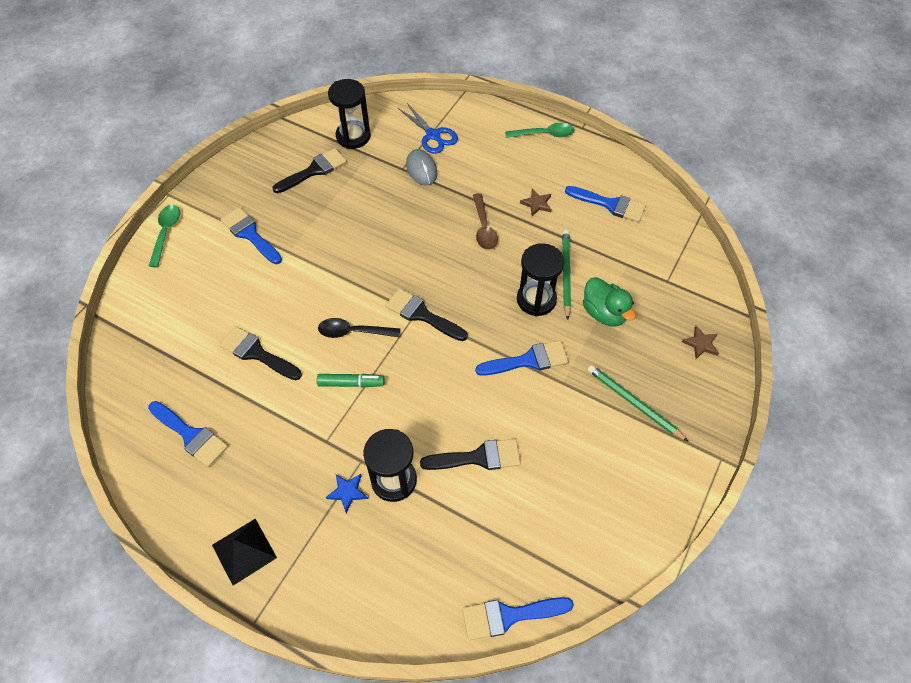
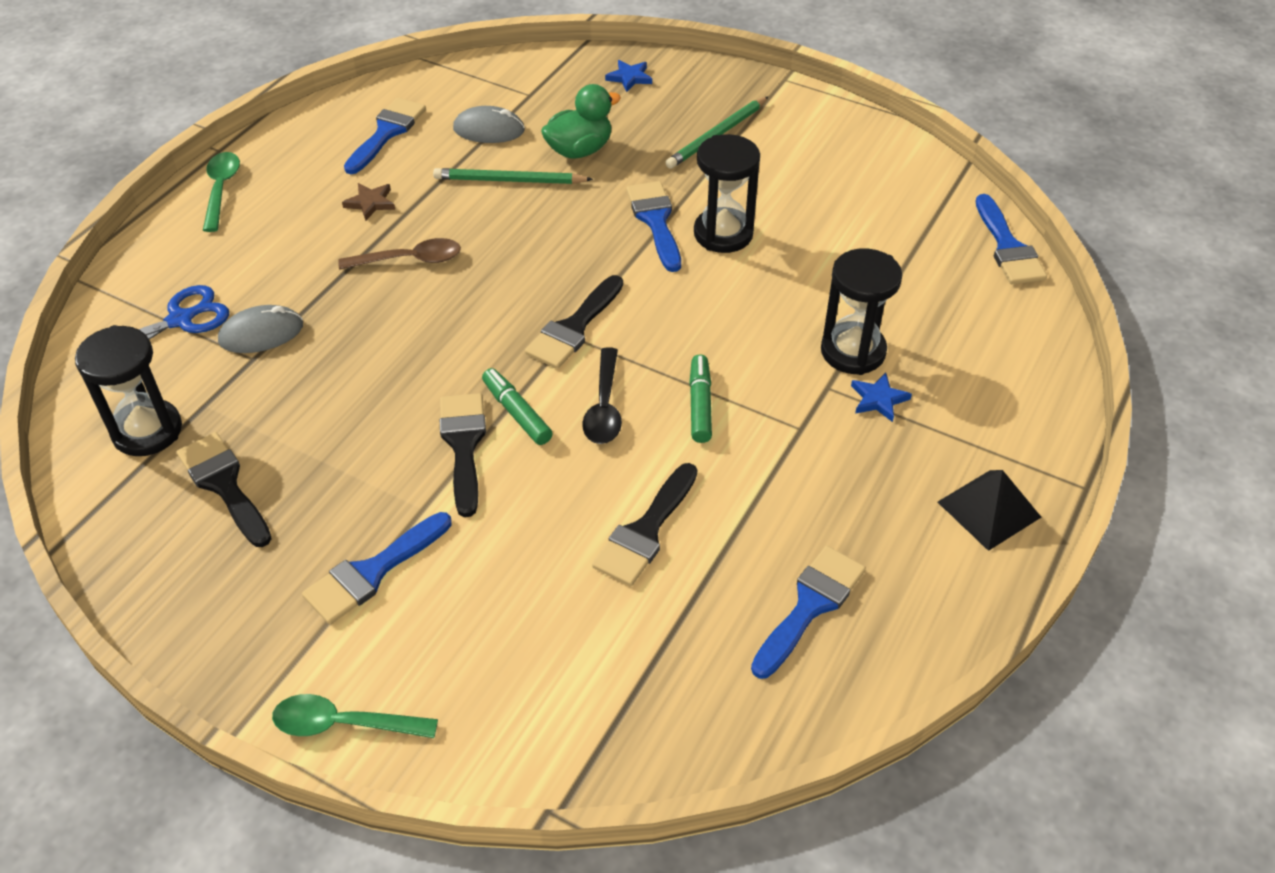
camera: 90 degrees left, 10 degrees down
black brush [420,439,521,470] -> black brush moved to [440,393,486,517]
black hourglass [517,243,564,317] -> black hourglass moved to [694,134,760,253]
brown star [682,326,719,359] -> blue star [605,60,652,92]
none -> grey mouse [453,106,525,143]
none -> green marker [482,368,553,445]

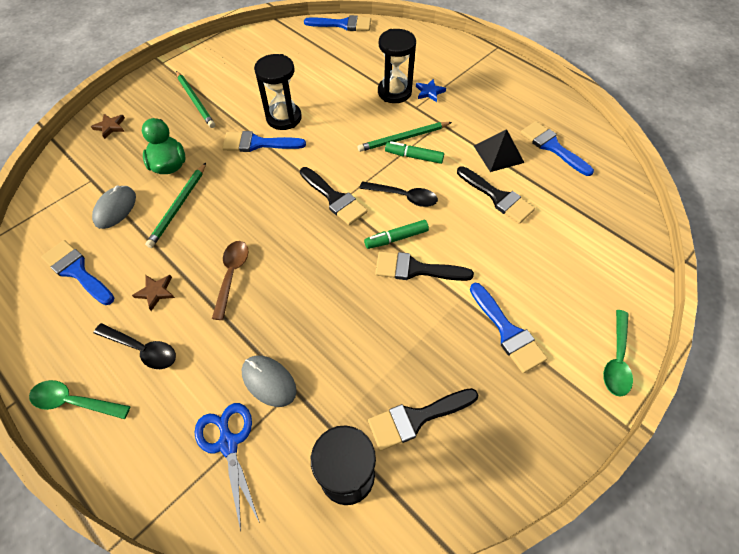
camera: 75 degrees left, 10 degrees up
grey mouse [218,305,303,353] -> grey mouse turned 45 degrees counterclockwise [242,356,297,407]
blue star [605,60,652,92] -> brown star [91,114,125,139]
black pyramid [938,470,1041,551] -> black pyramid moved to [474,129,525,172]
none -> black spoon [94,323,176,369]
none -> green pencil [358,122,452,152]

